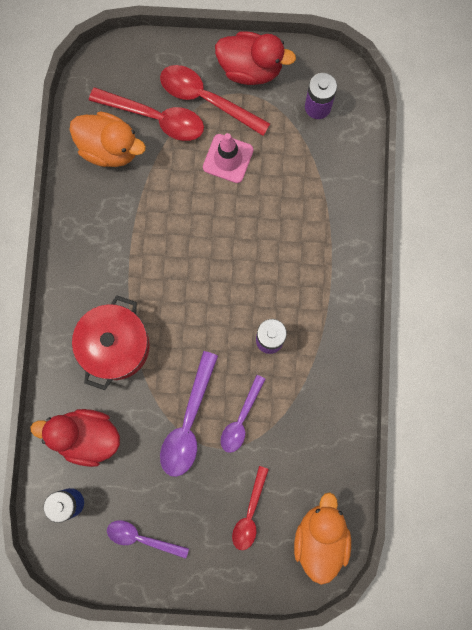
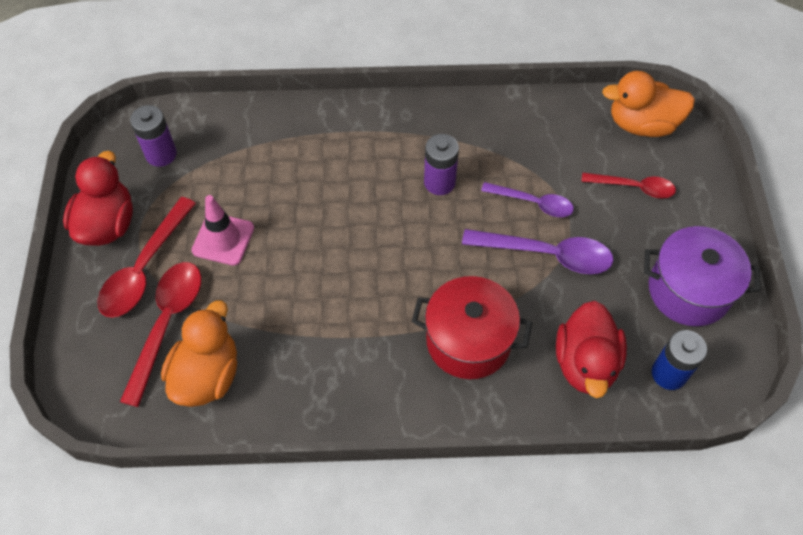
camera: 95 degrees left, 20 degrees down
purple spoon [107,520,189,559] -> purple pot [644,226,760,326]

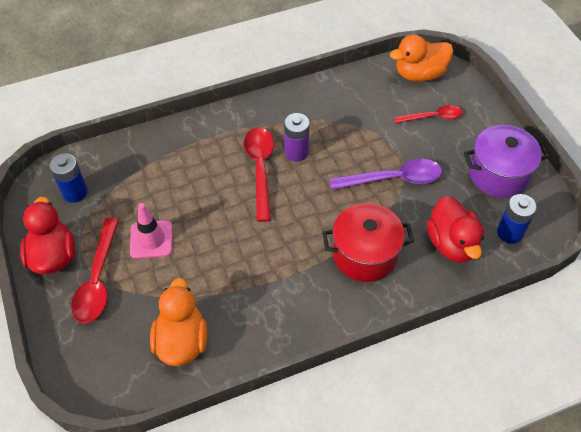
camera: 20 degrees left, 5 degrees down
red spoon [120,262,201,407] -> red spoon moved to [244,128,274,222]
purple battery [130,105,177,167] -> blue battery [49,153,88,203]
purple spoon [481,182,574,217] -> none

